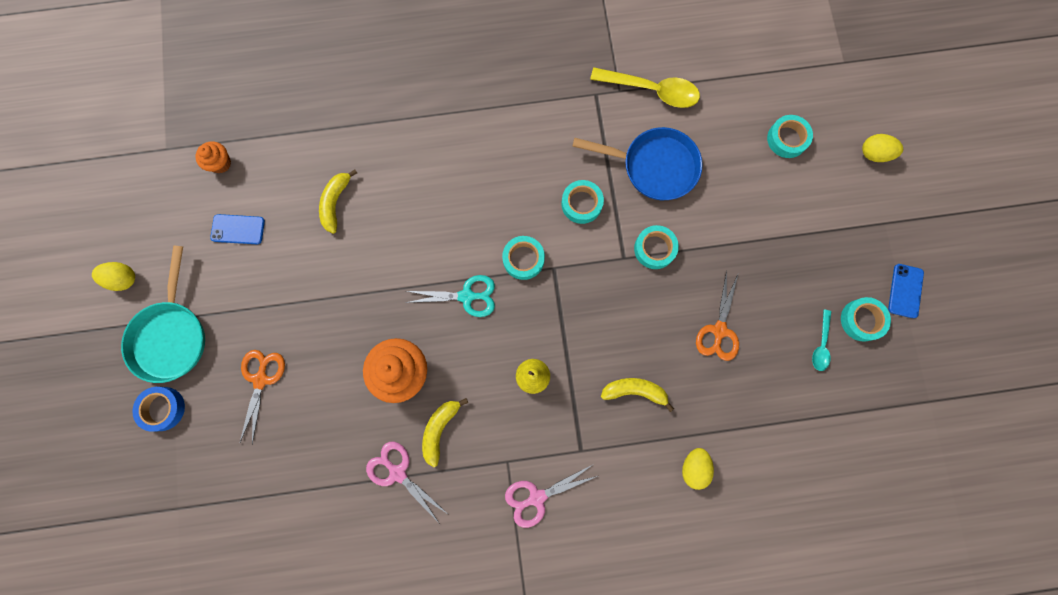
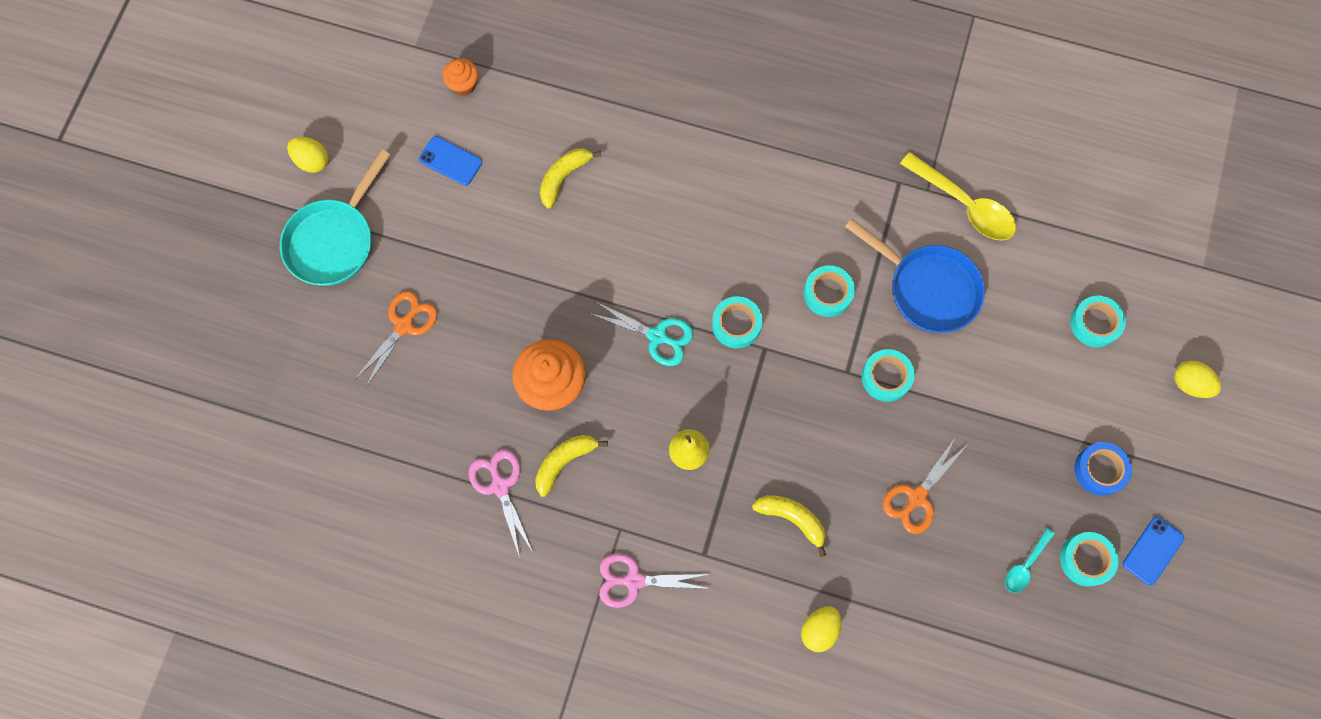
camera: 25 degrees right, 5 degrees down
blue tape [132,387,185,432] -> blue tape moved to [1074,442,1132,496]

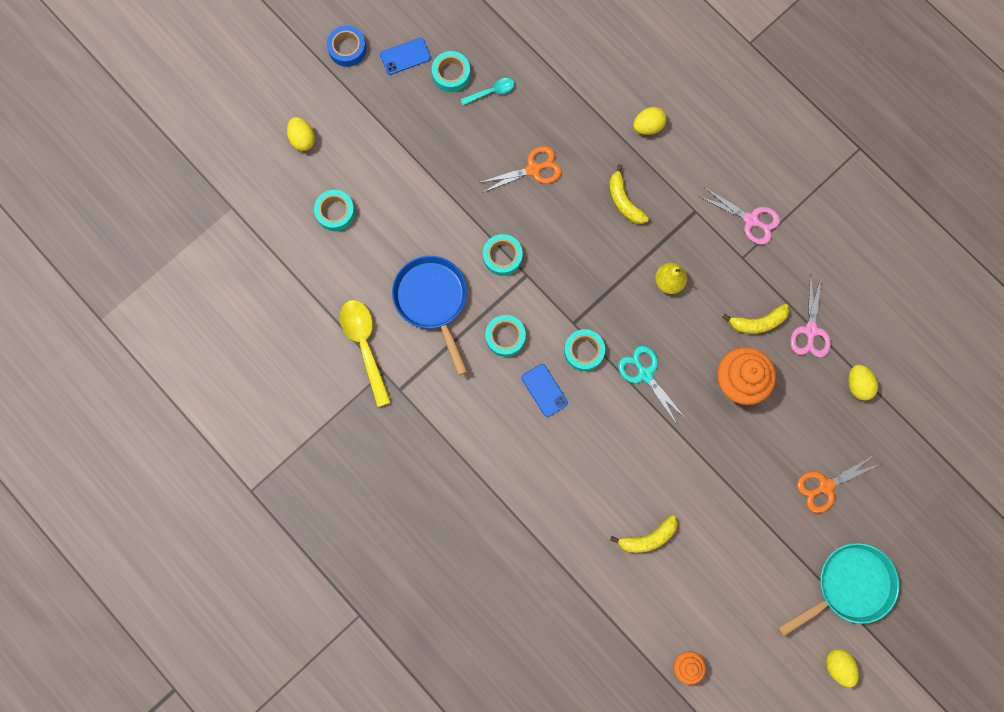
camera: 150 degrees left, 5 degrees up
blue phone [419,136,482,186] -> blue phone moved to [522,364,568,417]
blue tape [1074,442,1132,496] -> blue tape moved to [327,26,367,67]
none -> yellow egg [848,365,878,401]

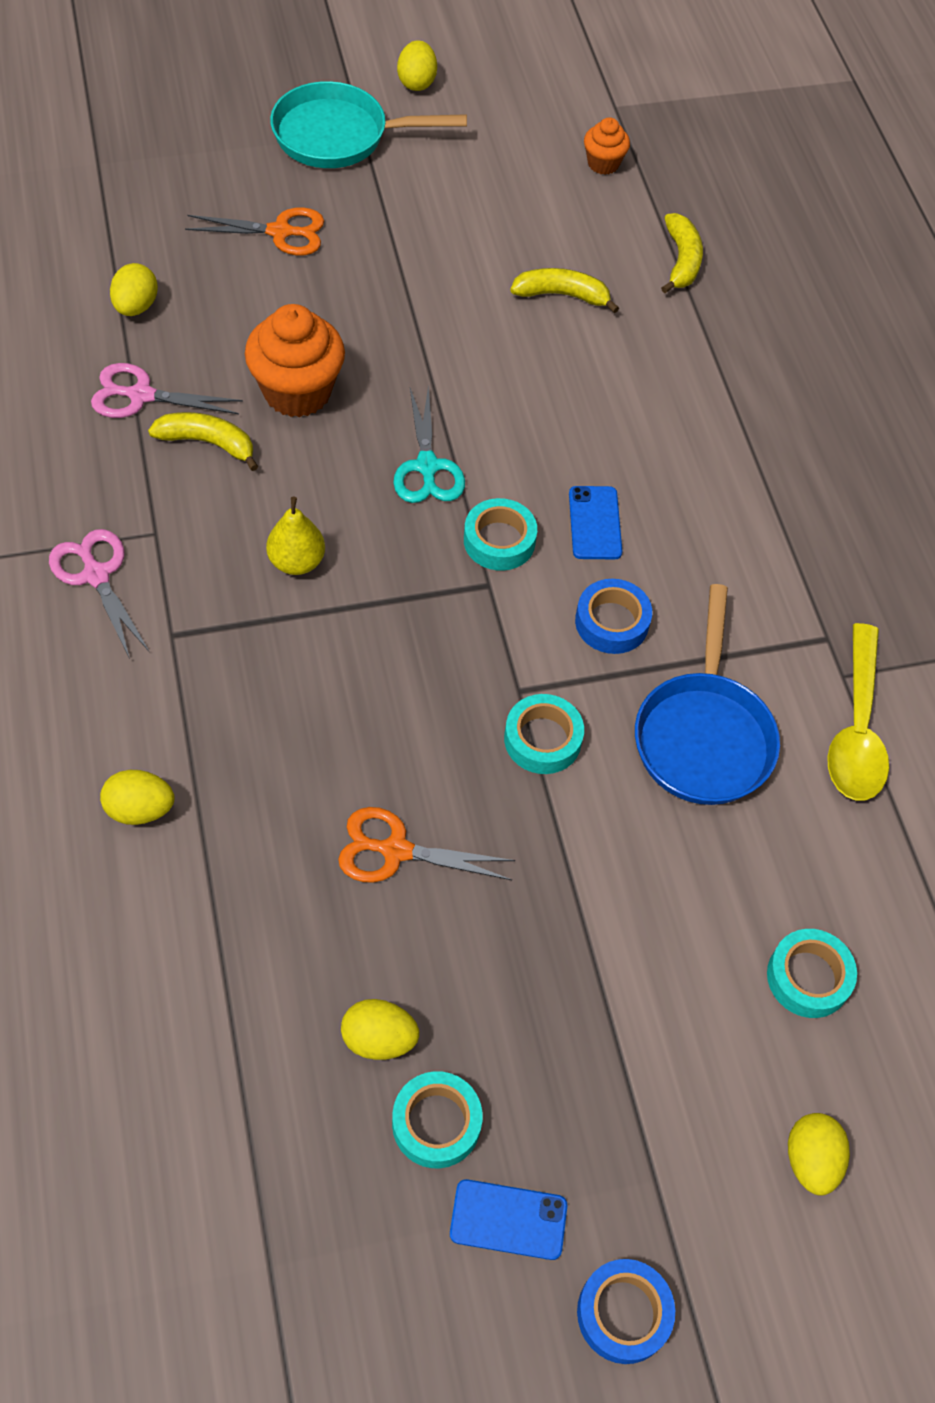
camera: 155 degrees left, 20 degrees down
turquoise spoon [461,78,515,105] -> yellow egg [341,999,419,1060]
turquoise tape [485,315,526,357] -> blue tape [575,579,652,654]
yellow banana [609,164,649,224] -> yellow banana moved to [661,213,703,293]
pink scissors [790,273,831,358] -> pink scissors turned 120 degrees counterclockwise [91,363,243,418]

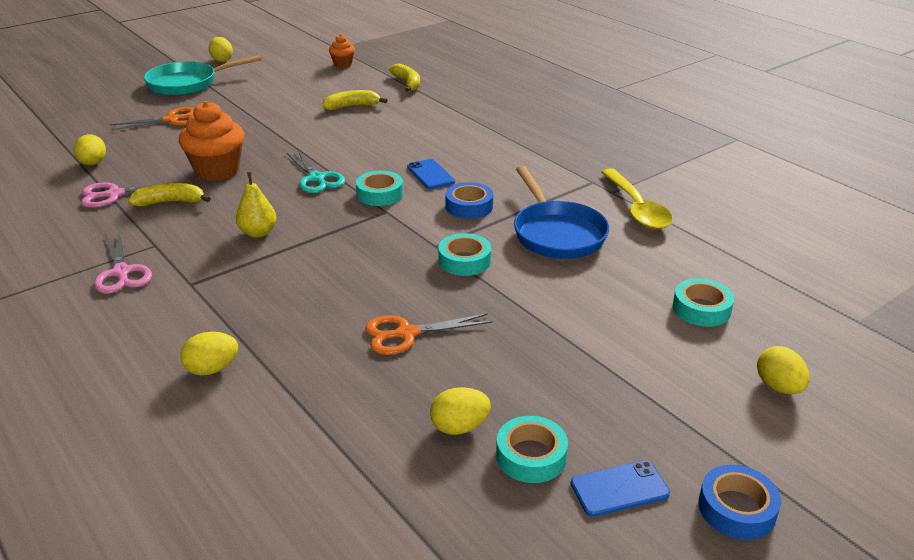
camera: 20 degrees left, 25 degrees down
pink scissors [49,529,149,659] -> pink scissors turned 150 degrees counterclockwise [94,232,152,294]

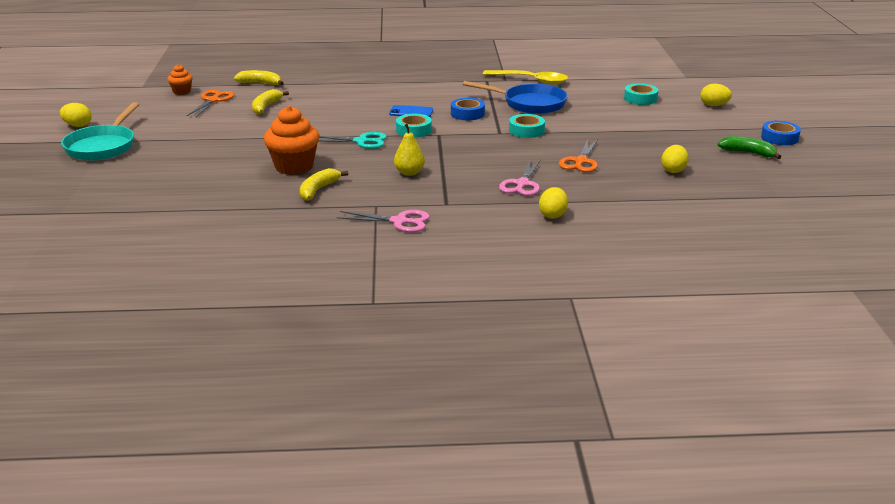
camera: 55 degrees left, 5 degrees down
yellow egg [74,134,106,165] -> none
pink scissors [81,181,185,208] -> pink scissors moved to [499,159,541,196]
orange scissors [110,107,194,131] -> orange scissors moved to [187,90,234,117]
turquoise tape [496,416,568,483] -> none
blue phone [571,460,670,517] -> green banana [718,136,781,159]

